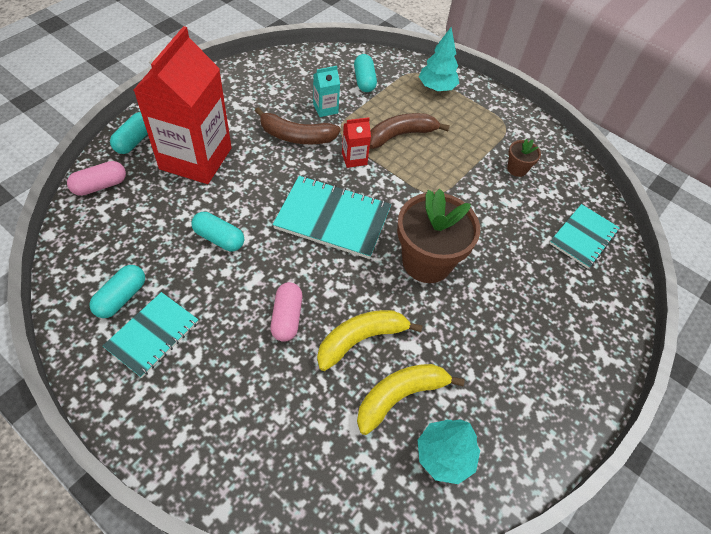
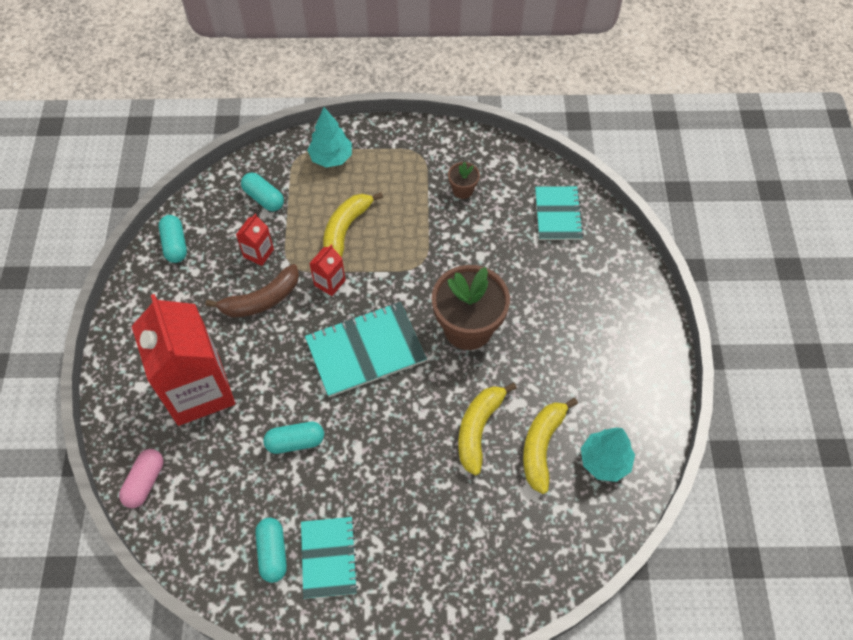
camera: 35 degrees left, 5 degrees up
turquoise capsule [110,112,148,154] -> turquoise capsule moved to [158,215,187,263]
pink capsule [270,282,302,342] -> none
turquoise carton [313,66,340,117] -> red carton [236,214,274,266]
brown banana [370,113,450,149] -> yellow banana [323,192,383,257]

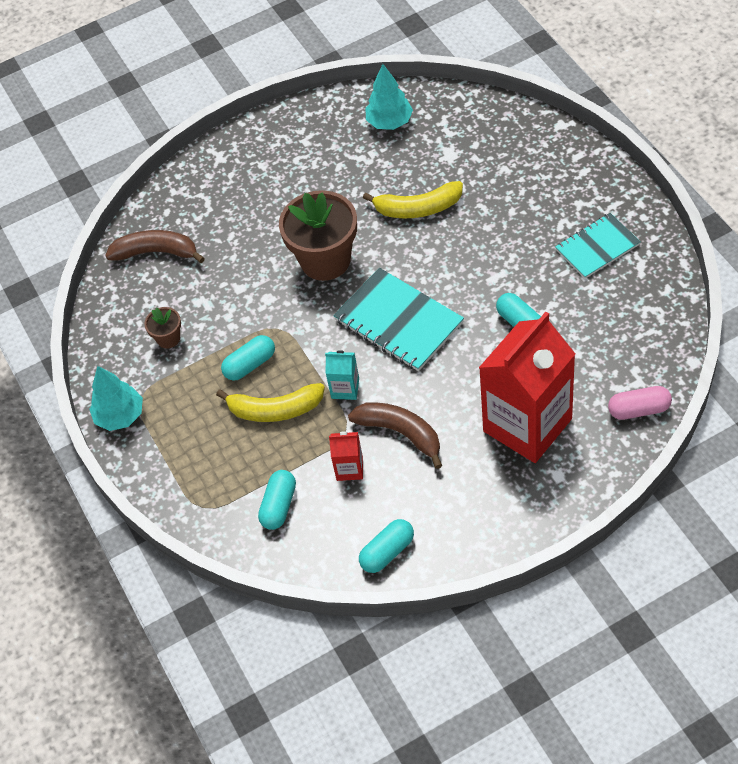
camera: 110 degrees left, 5 degrees down
turquoise capsule [255,518,287,583] -> turquoise capsule moved to [221,335,275,381]
turquoise tree [307,107,352,168] -> turquoise tree moved to [89,366,143,431]
red carton [309,244,346,296] -> turquoise carton [325,350,359,400]
yellow banana [523,398,578,494] -> none
turquoise notebook [535,186,584,240] -> brown banana [105,230,205,263]

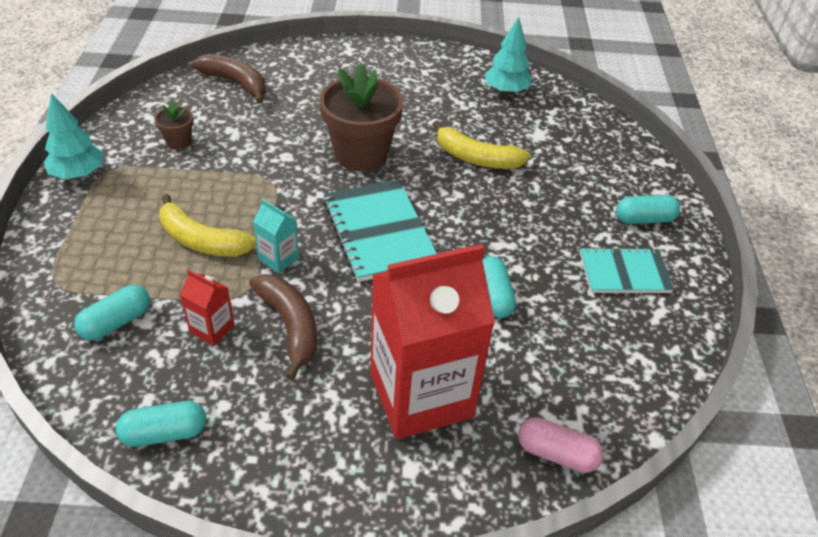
camera: 20 degrees right, 10 degrees down
turquoise capsule [221,335,275,381] -> turquoise capsule moved to [616,195,680,224]

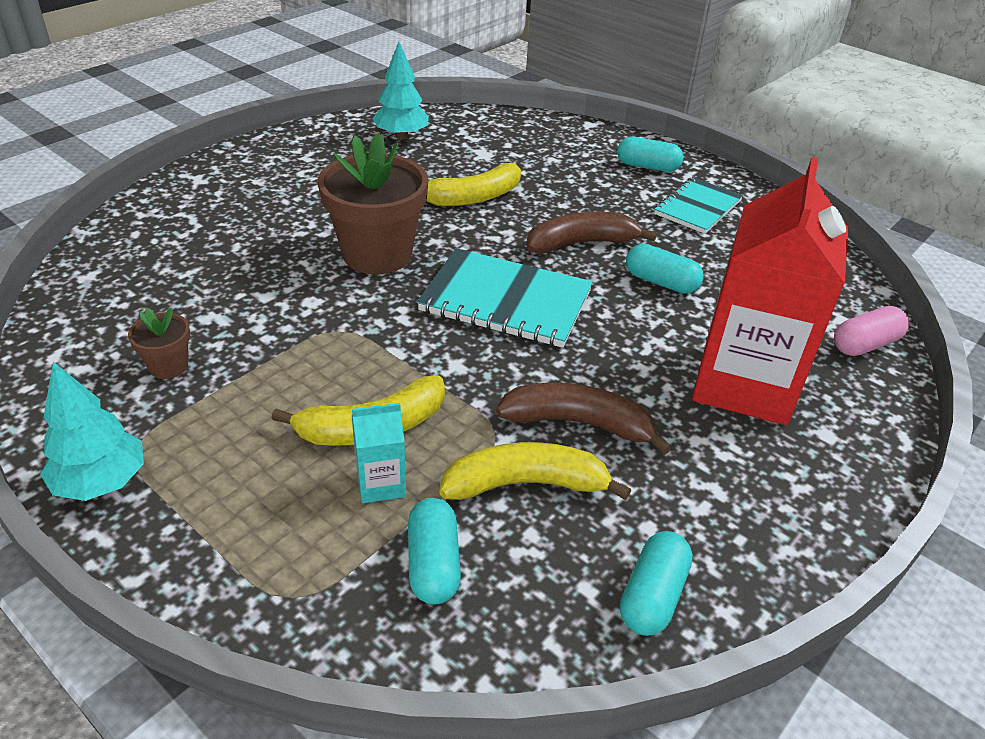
camera: 50 degrees left, 5 degrees down
red carton [180,269,235,346] -> yellow banana [439,442,631,500]
brown banana [192,54,266,104] -> brown banana moved to [527,212,657,254]
turquoise carton [253,199,299,273] -> turquoise carton moved to [352,403,406,503]
turquoise capsule [616,195,680,224] -> turquoise capsule turned 75 degrees clockwise [617,137,684,172]

